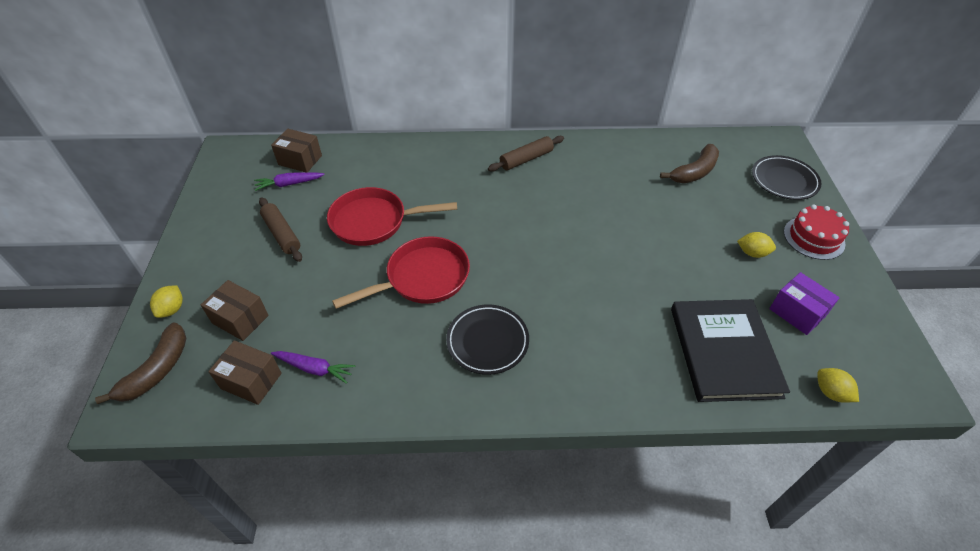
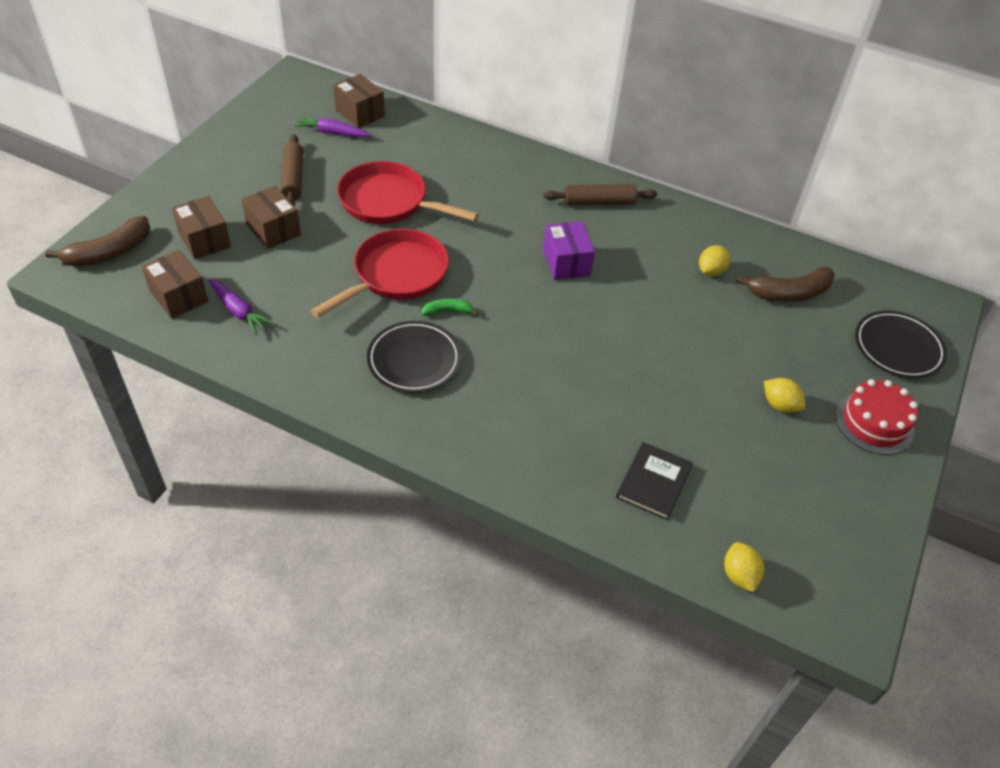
camera: 25 degrees right, 0 degrees up
yellow lemon [150,285,183,318] -> yellow lemon moved to [699,245,730,276]
red pan [332,236,470,309] -> red pan turned 45 degrees counterclockwise [311,229,449,318]
black book [671,299,790,402] -> black book [616,442,693,520], size x0.53
purple box [769,272,840,335] -> purple box moved to [543,221,595,280]
none -> brown box [241,186,301,249]
none -> green banana [421,298,479,316]

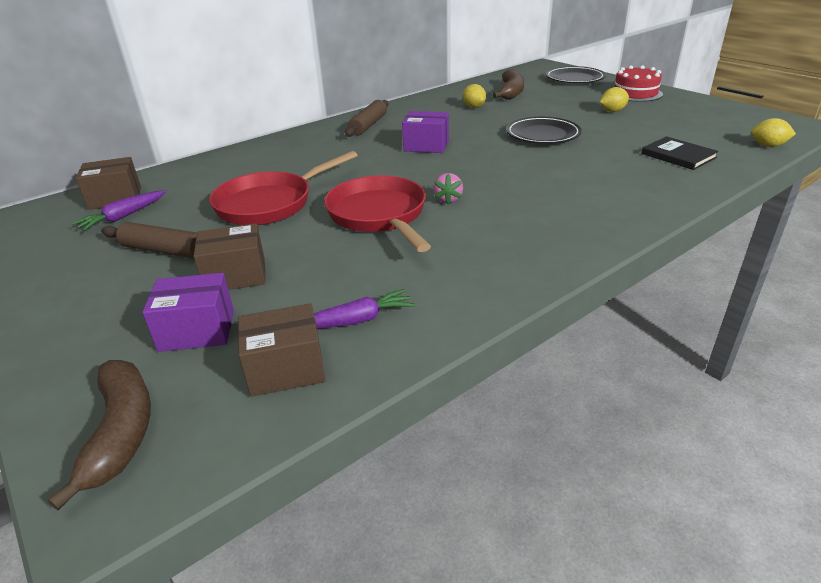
camera: 60 degrees left, 15 degrees down
brown box [172,196,231,260] -> purple box [142,273,234,352]
black plate [367,321,461,393] -> black plate moved to [506,117,582,144]
green banana [421,298,479,316] -> pink strawberry [433,173,463,205]

